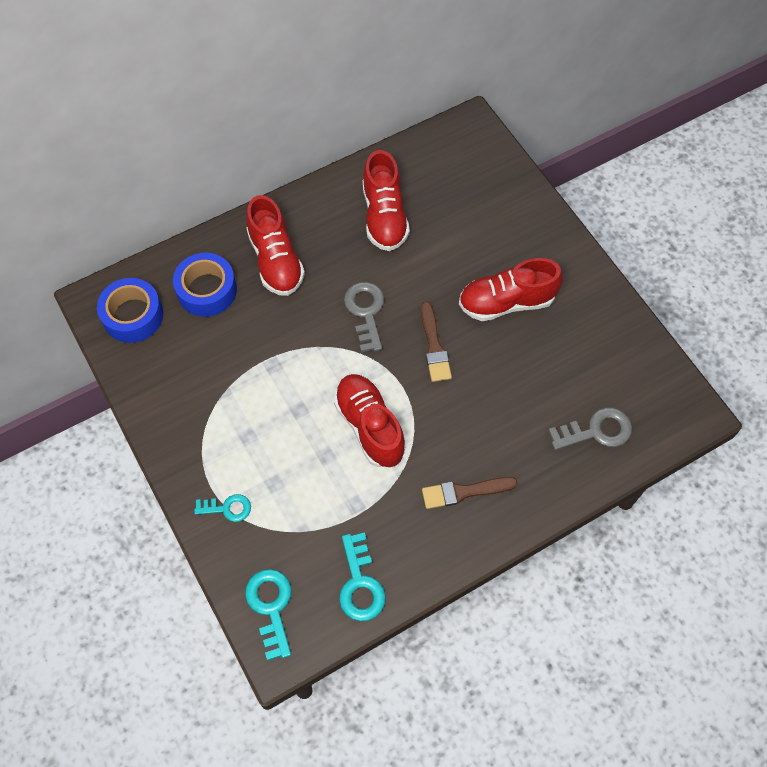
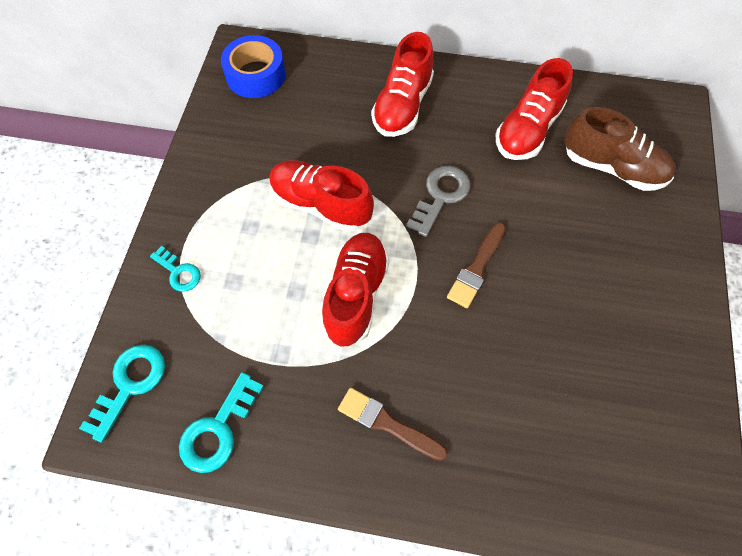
camera: 40 degrees right, 0 degrees up
blue tape [173,253,237,317] -> none
red shoe [459,258,563,321] -> red shoe moved to [269,160,374,232]
grey key [548,408,632,450] -> none
none -> brown shoe [564,107,676,191]

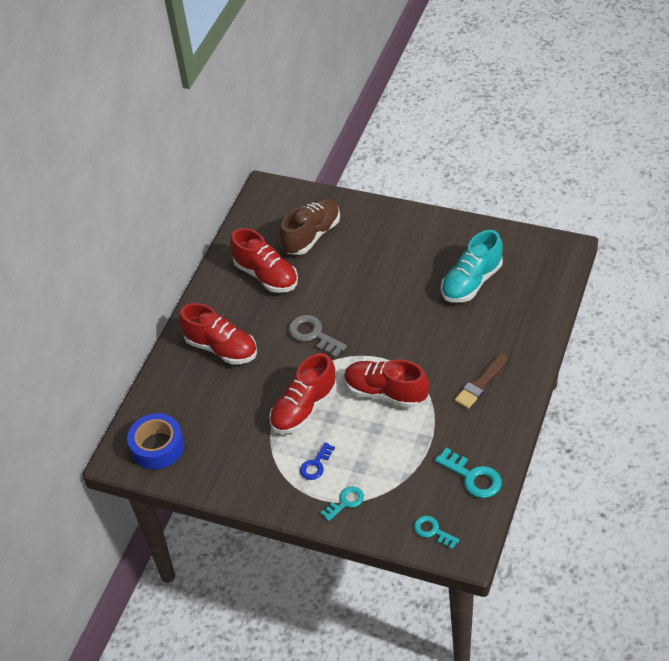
camera: 75 degrees left, 15 degrees down
turquoise key [79,345,165,443] -> turquoise key [414,516,460,549], size x0.65
brown brush [447,222,506,308] -> none
none -> blue key [300,442,335,480]
none -> turquoise shoe [441,230,503,303]

